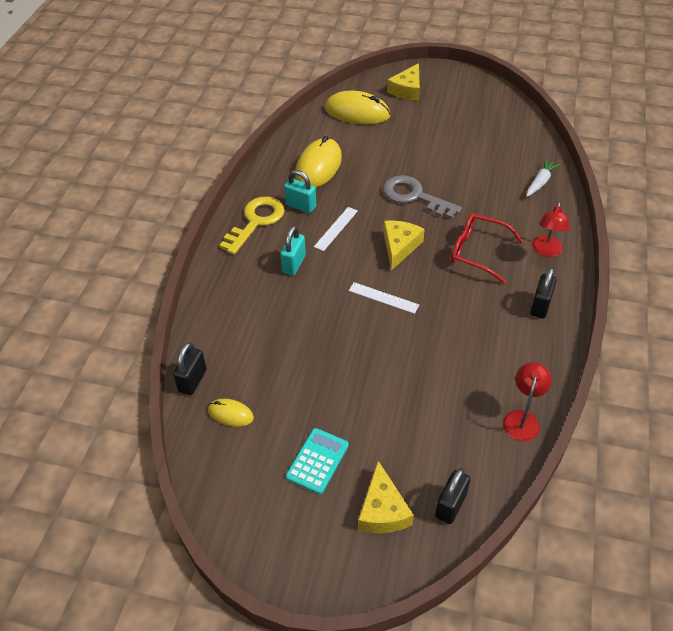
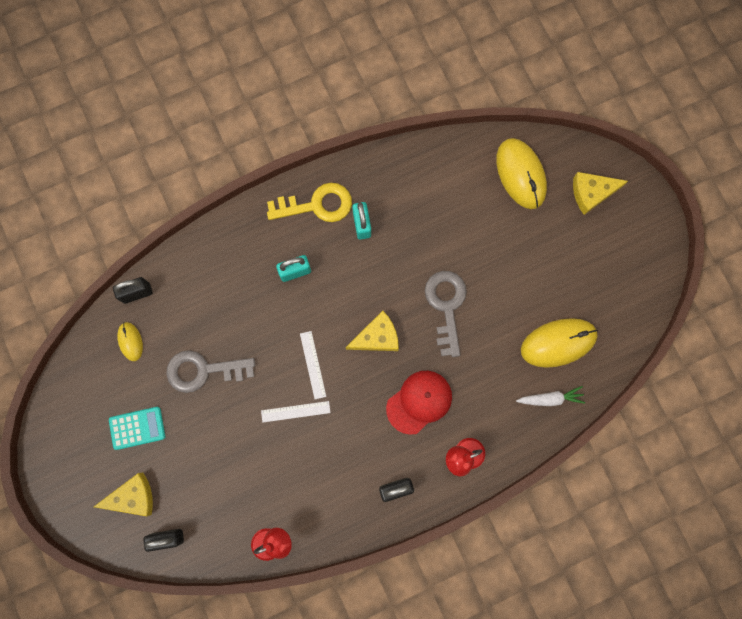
camera: 50 degrees right, 30 degrees up
yellow mouse [295,136,342,188] -> yellow mouse moved to [521,318,598,368]
white ruler [314,207,358,251] -> white ruler moved to [261,401,331,422]
yellow cheese [358,461,414,533] -> yellow cheese turned 150 degrees counterclockwise [94,473,153,516]
red glasses [451,213,523,284] -> red cap [386,371,452,435]
none -> grey key [166,350,255,393]

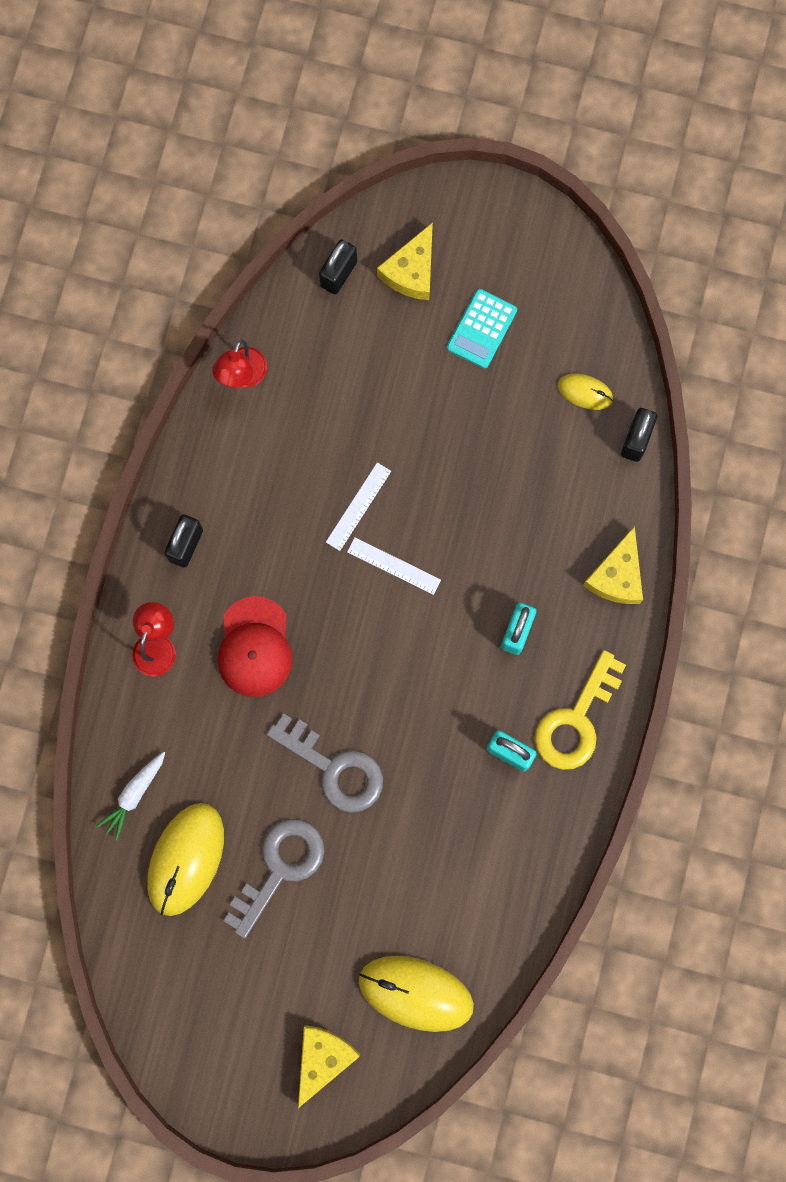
camera: 130 degrees right, 0 degrees up
grey key [166,350,255,393] -> grey key moved to [224,819,325,938]
yellow cheese [346,311,399,351] -> yellow cheese moved to [583,526,643,604]

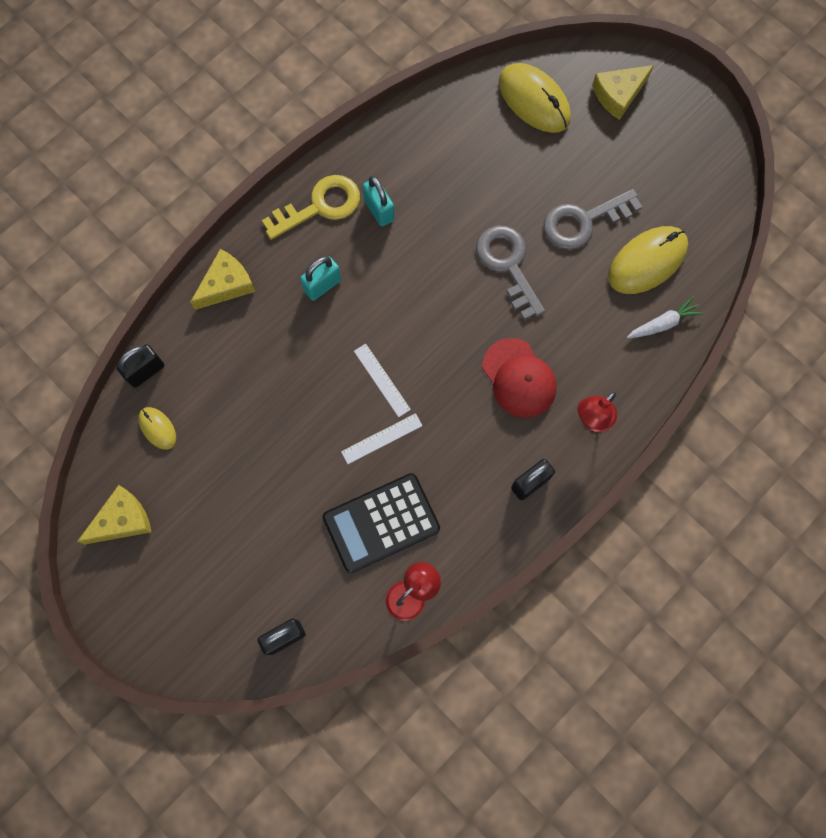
camera: 150 degrees left, 5 degrees down
red cap [217,596,293,697] -> red cap turned 120 degrees clockwise [482,338,557,418]
yellow cheese [377,222,433,300] -> yellow cheese moved to [77,485,151,544]
turquoise calculator [447,289,517,369] -> none
none -> black calculator [323,473,440,573]

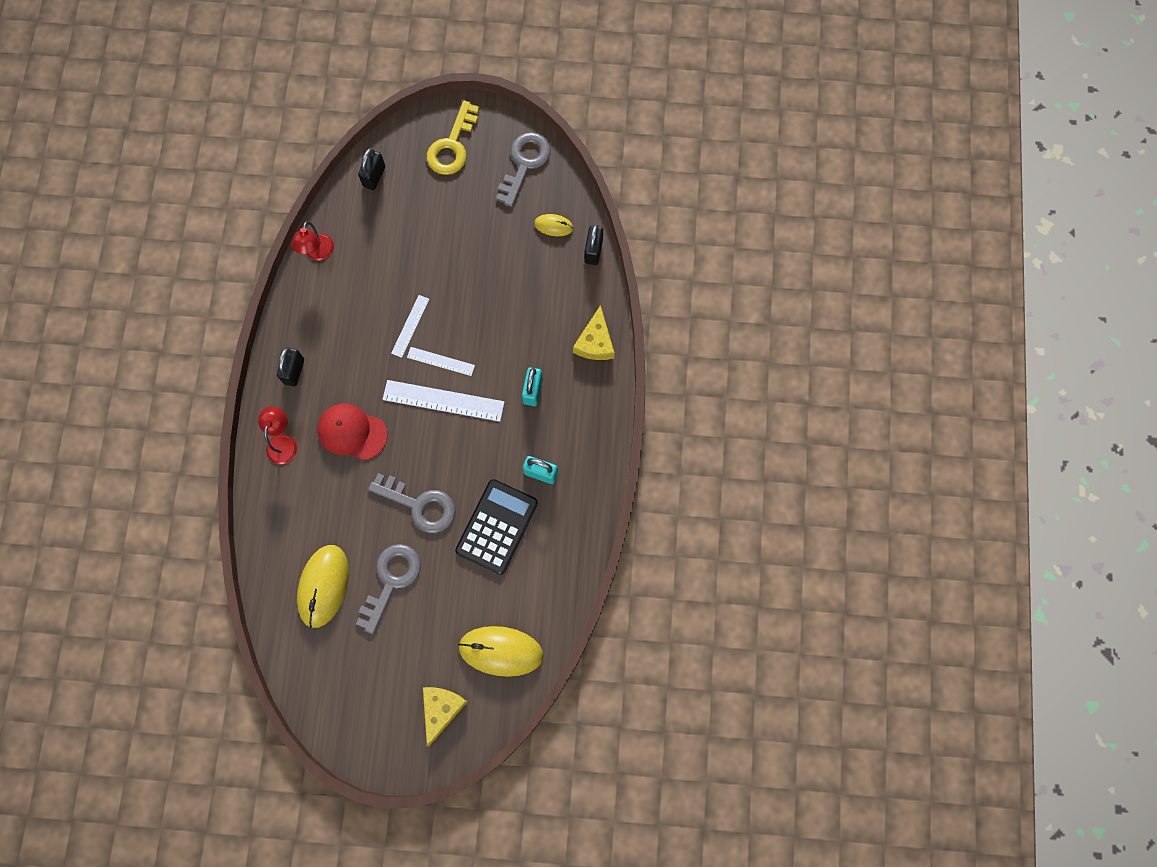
camera: 140 degrees right, 0 degrees up
yellow cheese [77,485,151,544] -> grey key [496,132,551,207]
yellow key [262,175,360,240] -> yellow key moved to [427,100,480,175]
black calculator [323,473,440,573] -> black calculator moved to [455,479,538,575]
white carrot [627,296,704,338] -> none
none -> white ruler [382,380,505,422]

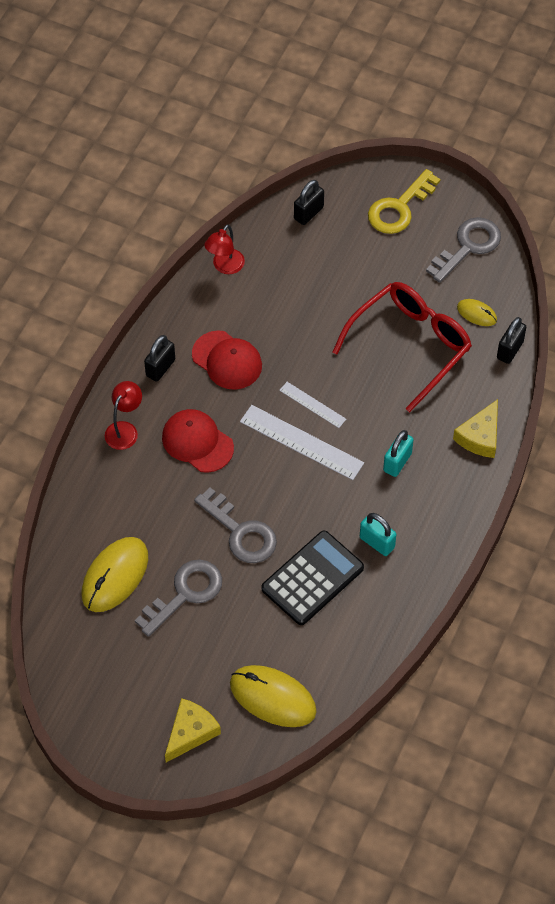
camera: 20 degrees right, 15 degrees down
white ruler [391,295,429,358] -> none
none -> red cap [192,331,262,390]
none -> red glasses [332,282,472,412]

